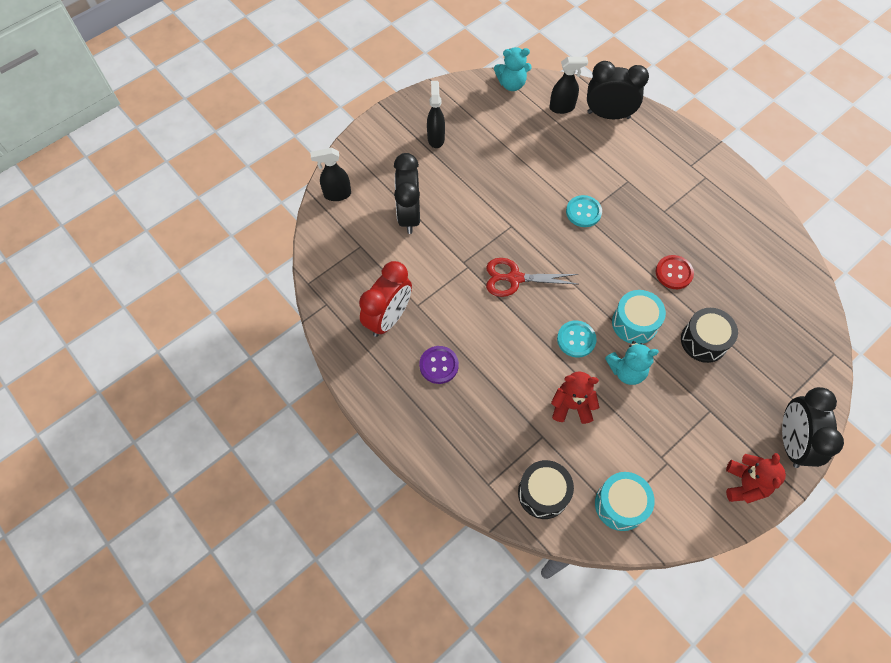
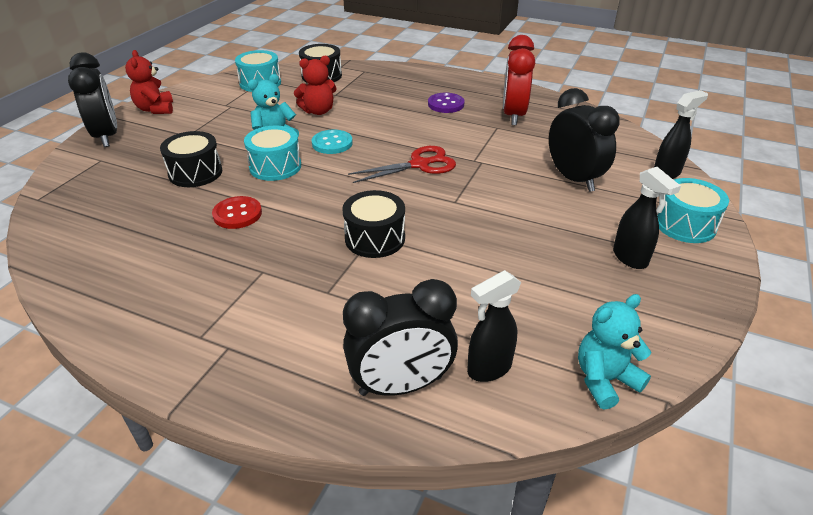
camera: 155 degrees right, 25 degrees down
turquoise button [566,195,602,227] -> black drum [342,190,405,258]
none -> turquoise drum [657,178,729,243]

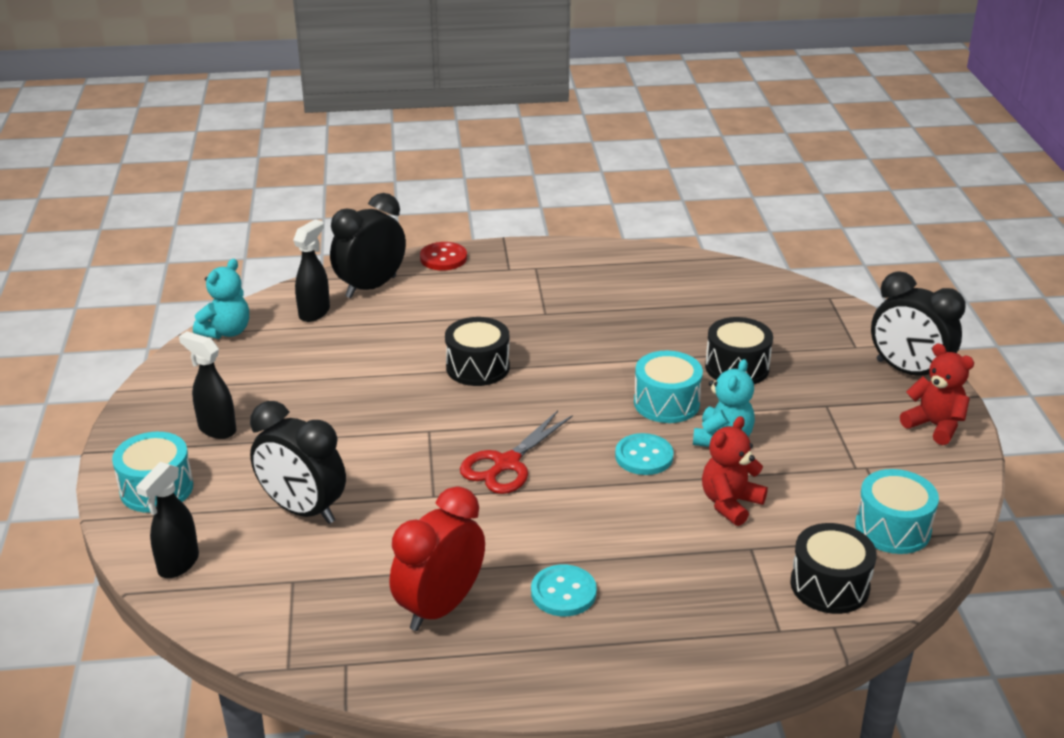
camera: 150 degrees right, 5 degrees down
red button [212,196,262,229] -> red button moved to [420,242,467,270]
purple button [428,93,464,113] -> turquoise button [531,564,597,616]
red clock [503,35,535,125] -> red clock turned 120 degrees counterclockwise [390,486,485,631]

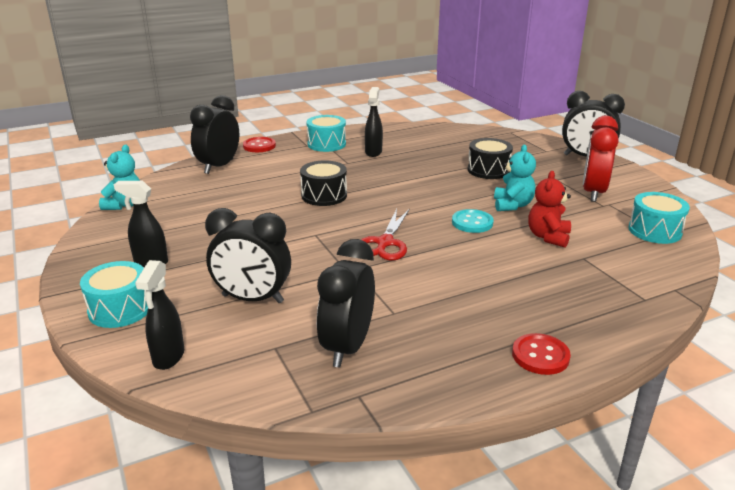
camera: 20 degrees left, 5 degrees down
black spray bottle [293,219,330,322] -> black spray bottle moved to [365,87,383,157]
red clock [390,486,485,631] -> red clock moved to [583,116,619,202]
turquoise button [531,564,597,616] -> none
turquoise drum [634,351,703,423] -> turquoise drum moved to [307,115,346,152]
black drum [790,523,877,614] -> none
red teddy bear [900,343,974,445] -> none
none -> black clock [317,239,375,367]
none -> red button [512,333,571,375]

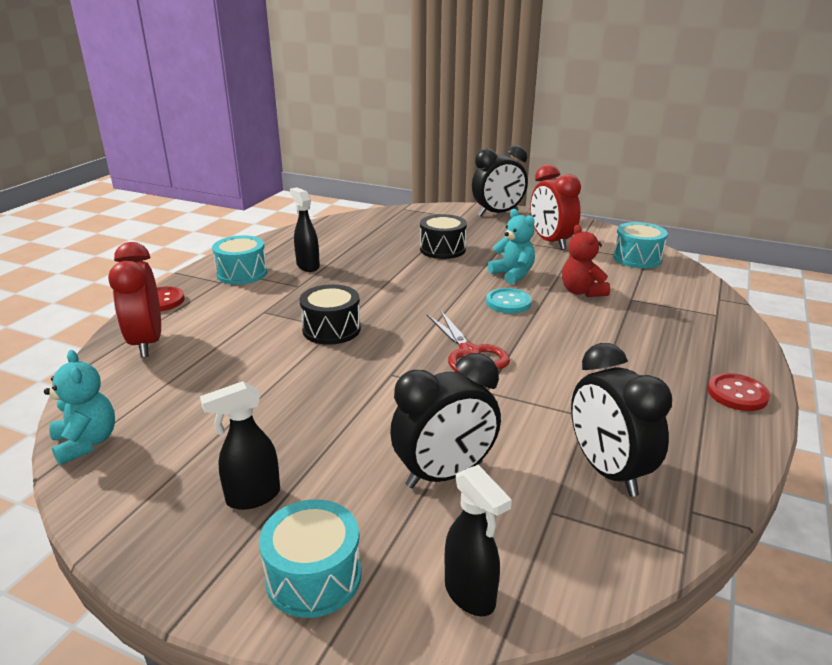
camera: 40 degrees left, 0 degrees up
black clock [190,95,239,174] -> red clock [108,242,161,357]

